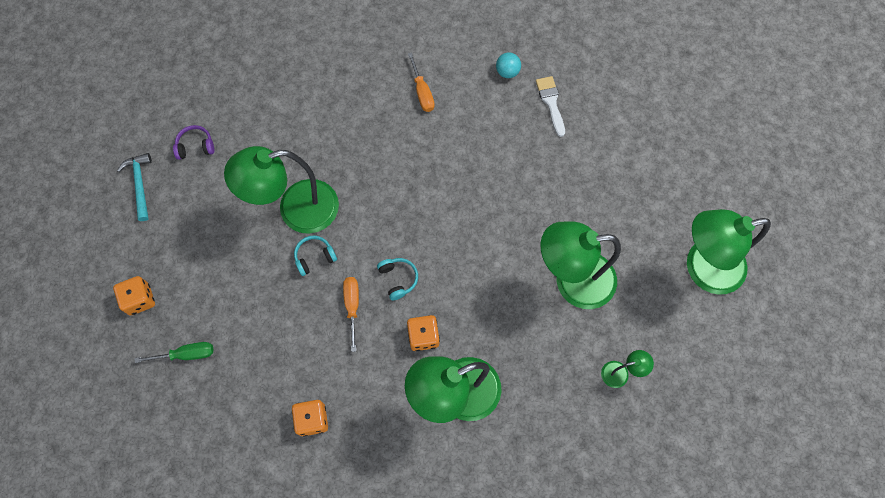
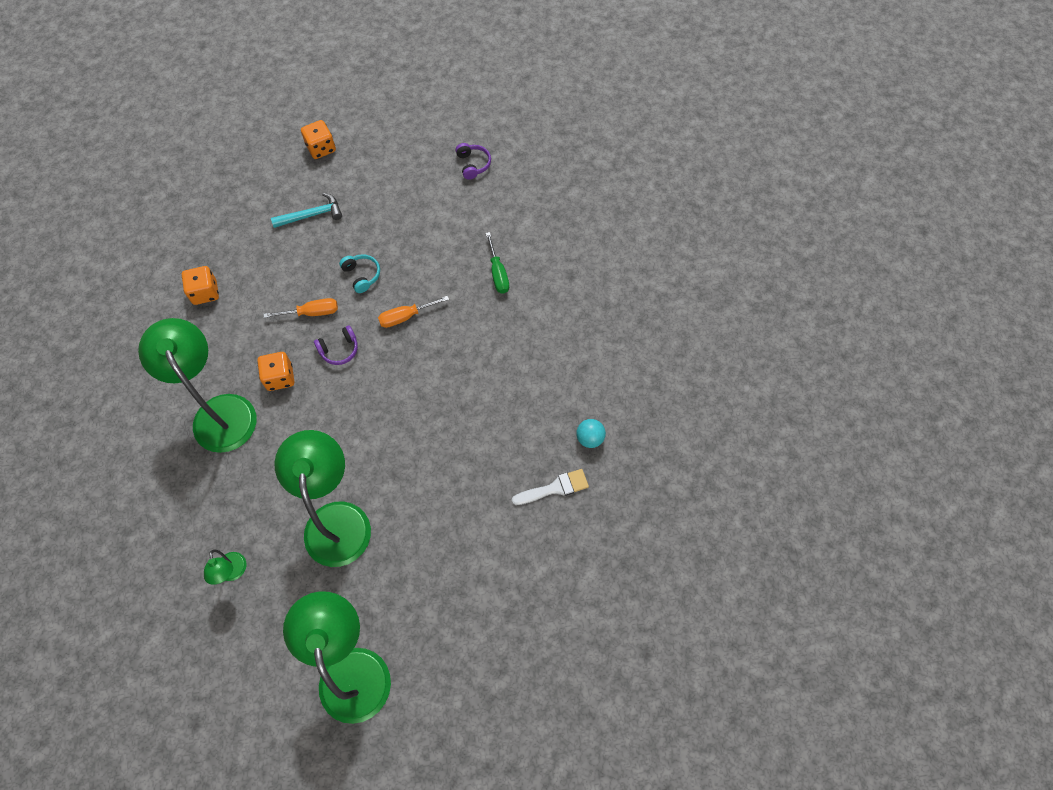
camera: 85 degrees right, 5 degrees down
turquoise hammer [117,153,152,221] -> turquoise hammer moved to [271,193,342,228]
green screwdriver [135,342,214,363] -> green screwdriver moved to [486,232,509,294]
green lamp [224,146,339,234] -> none
turquoise headphones [377,258,418,300] -> purple headphones [314,325,358,365]
orange screwdriver [408,52,435,112] -> orange screwdriver moved to [378,296,449,328]

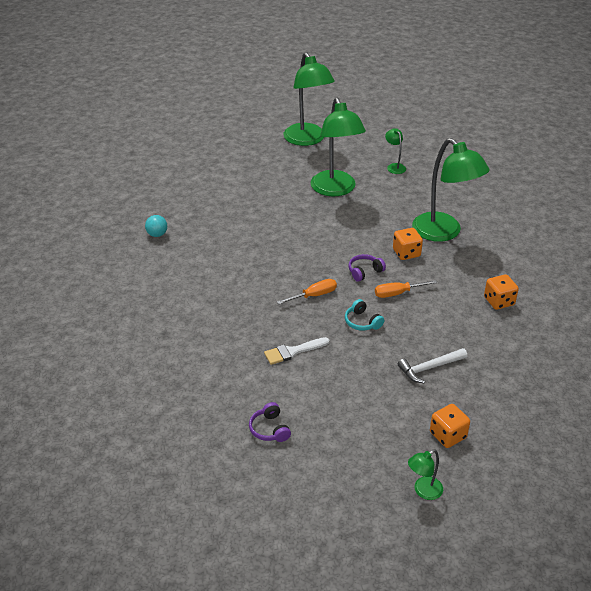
camera: 175 degrees right, 25 degrees down
turquoise hammer [271,193,342,228] -> white hammer [398,348,467,383]
green screwdriver [486,232,509,294] -> none
white brush [512,469,589,505] -> white brush moved to [264,337,330,365]
none -> green lamp [408,450,443,500]

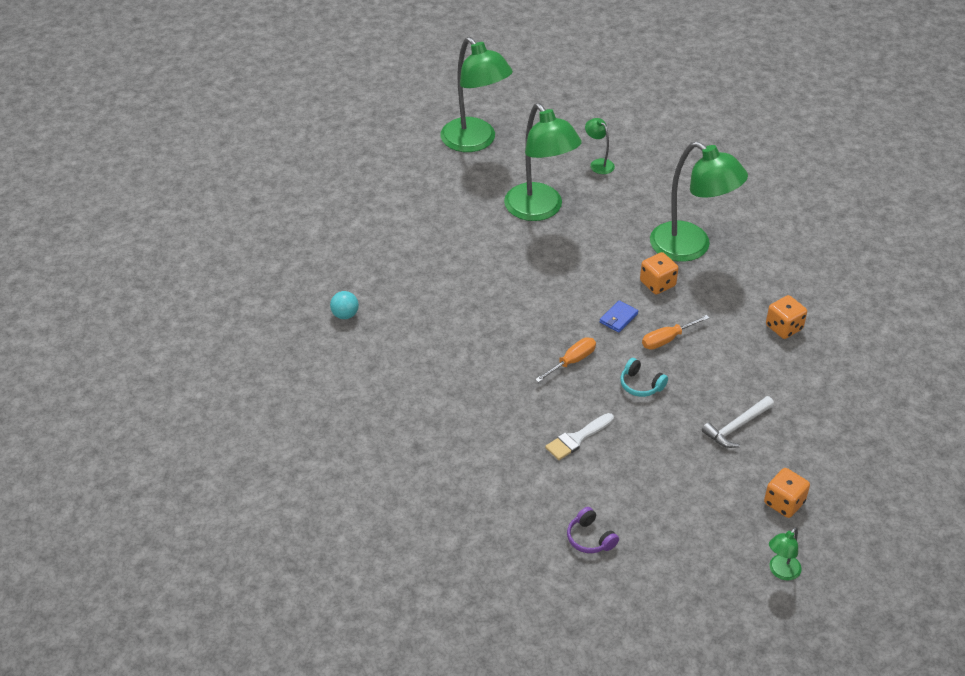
camera: 15 degrees left, 5 degrees up
purple headphones [349,254,386,282] -> blue wallet [599,300,638,333]

